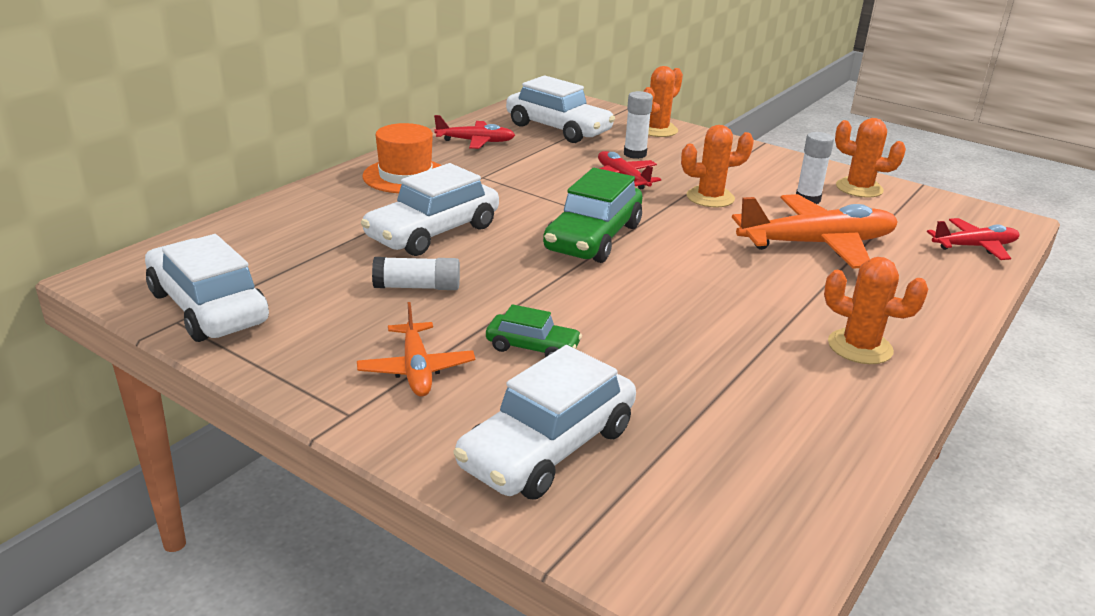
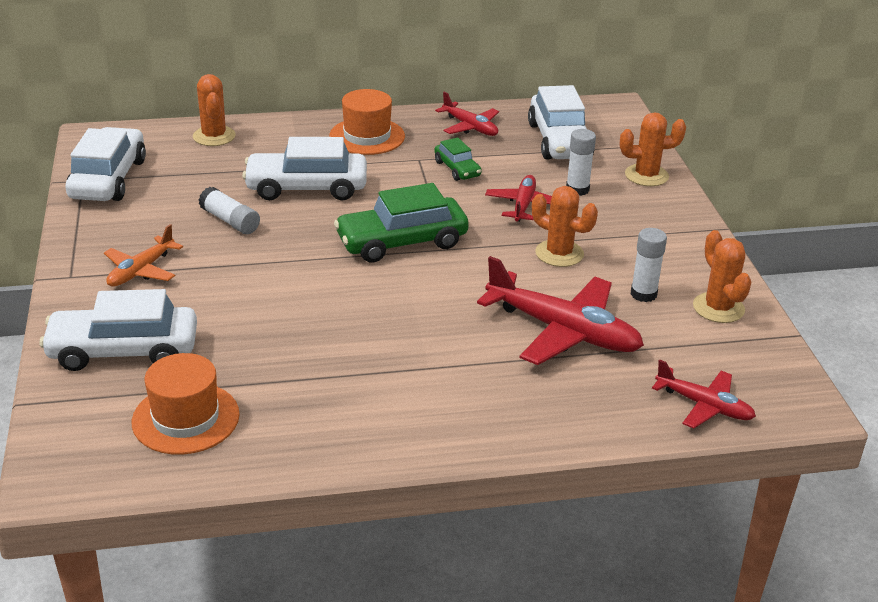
camera: 45 degrees right, 5 degrees up
green car [486,304,582,357] -> green car moved to [434,138,482,181]
orange plane [732,194,898,269] -> red plane [477,256,644,365]
orange cactus [824,257,928,364] -> orange cactus moved to [193,74,236,146]
none -> orange hat [132,353,240,455]

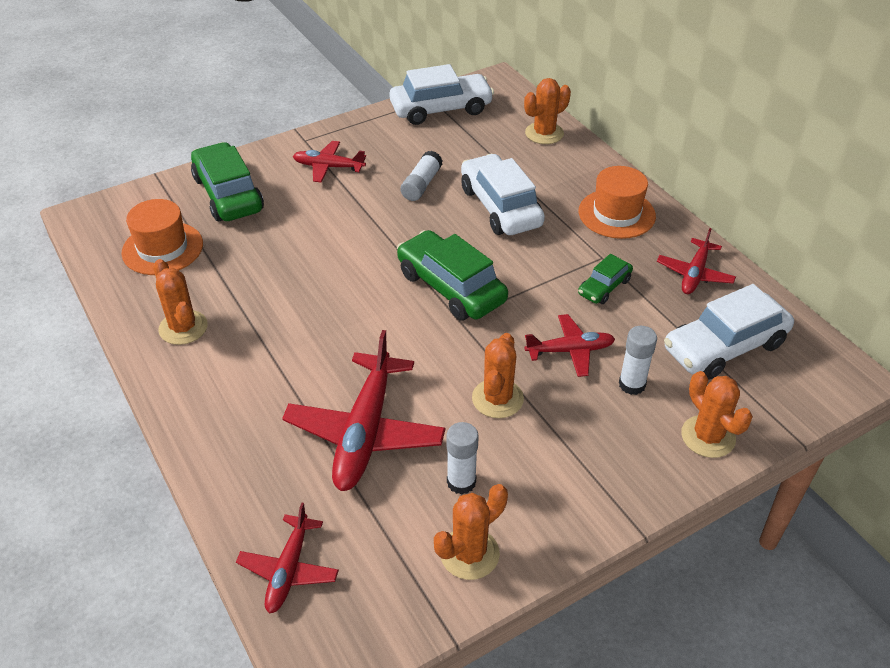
camera: 70 degrees right, 10 degrees up
white car [40,289,197,371] -> green car [191,142,264,221]
orange plane [104,224,183,287] -> red plane [293,141,366,183]
none -> orange cactus [153,259,208,345]

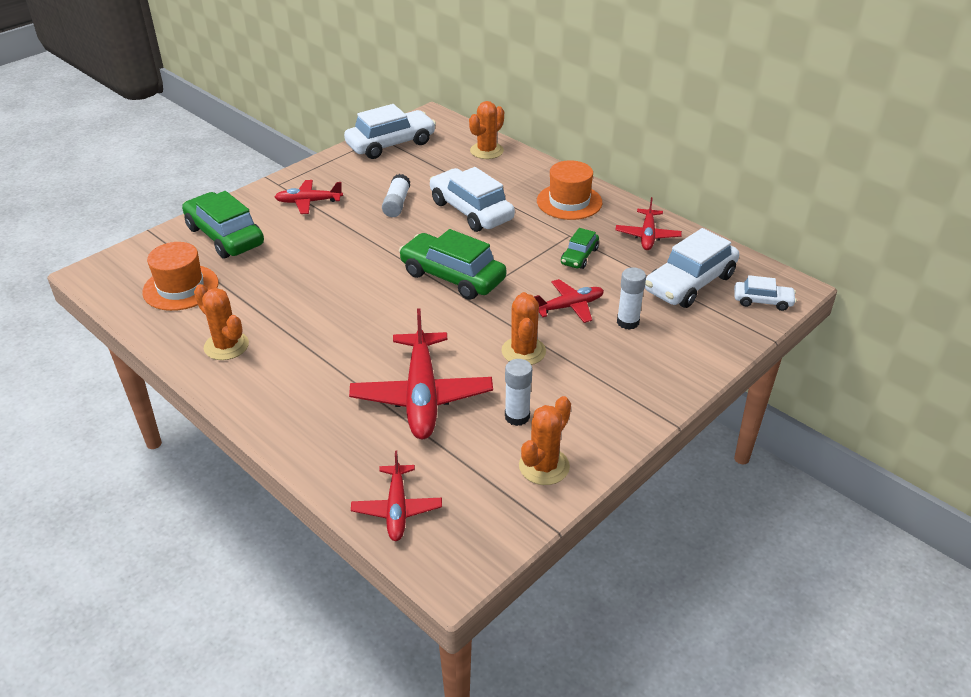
camera: 15 degrees left, 5 degrees down
orange cactus [681,371,753,458] -> none
none -> white car [734,275,797,311]

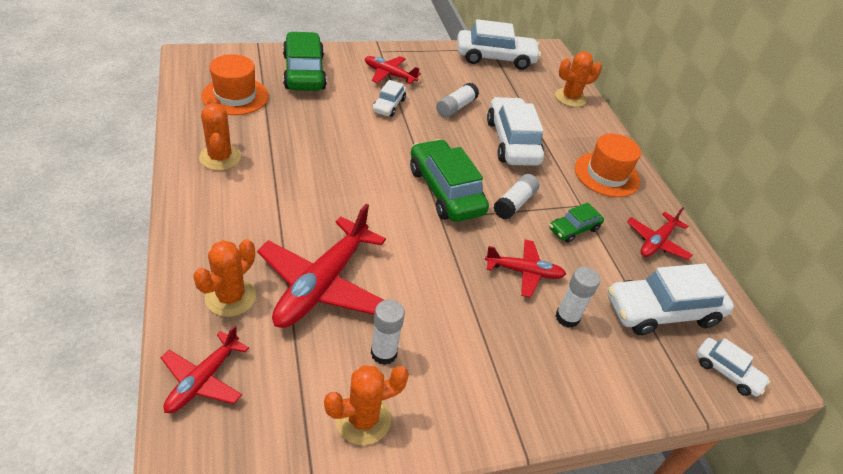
camera: 25 degrees right, 5 degrees up
orange cactus [501,292,546,365] -> orange cactus moved to [193,239,256,317]
none -> white car [372,80,406,117]
none -> white glue stick [493,174,539,220]

